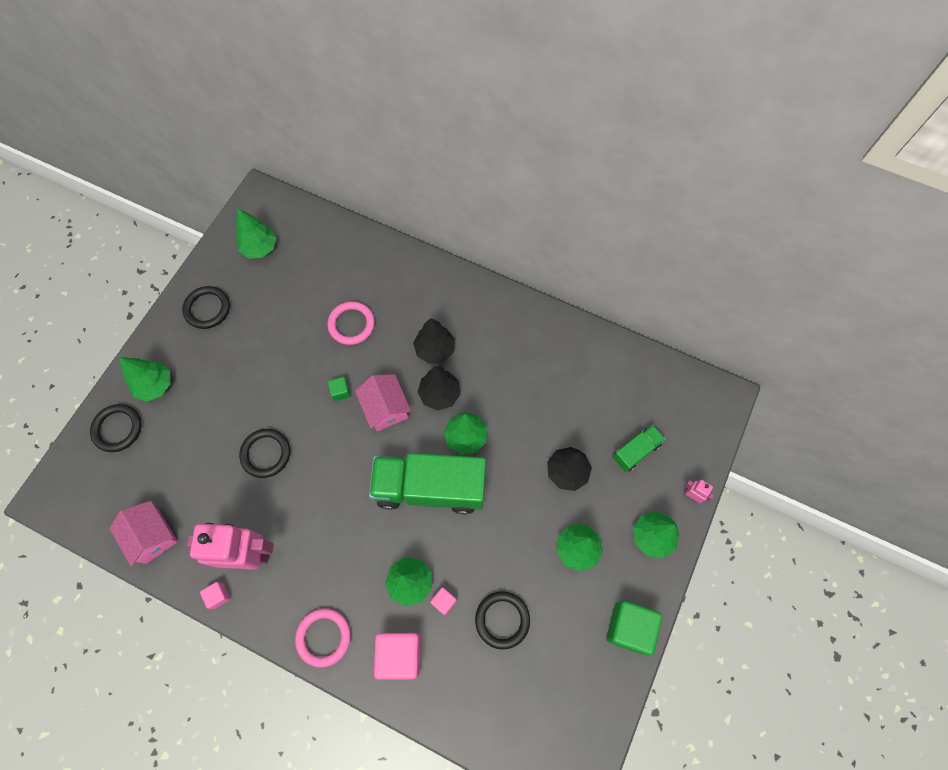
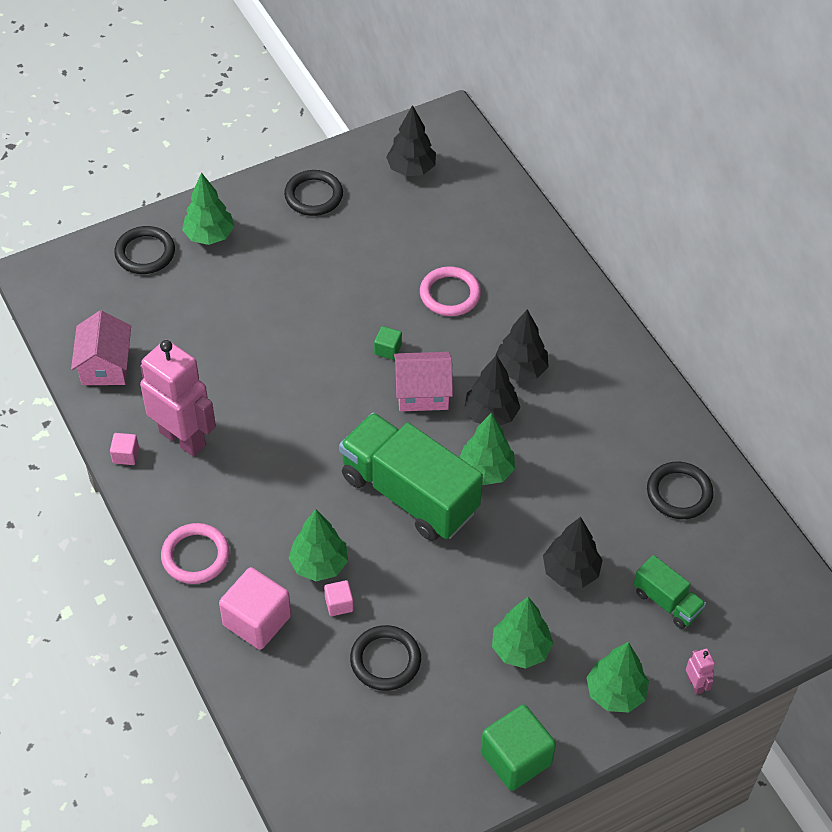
camera: 35 degrees right, 15 degrees down
green tree [236,208,276,258] -> black tree [386,105,436,176]
black ring [239,429,290,478] -> black ring moved to [647,461,714,519]
pink house [355,374,411,431] -> pink house turned 75 degrees clockwise [394,352,453,411]
green truck [613,425,665,472] -> green truck turned 45 degrees clockwise [633,555,706,629]

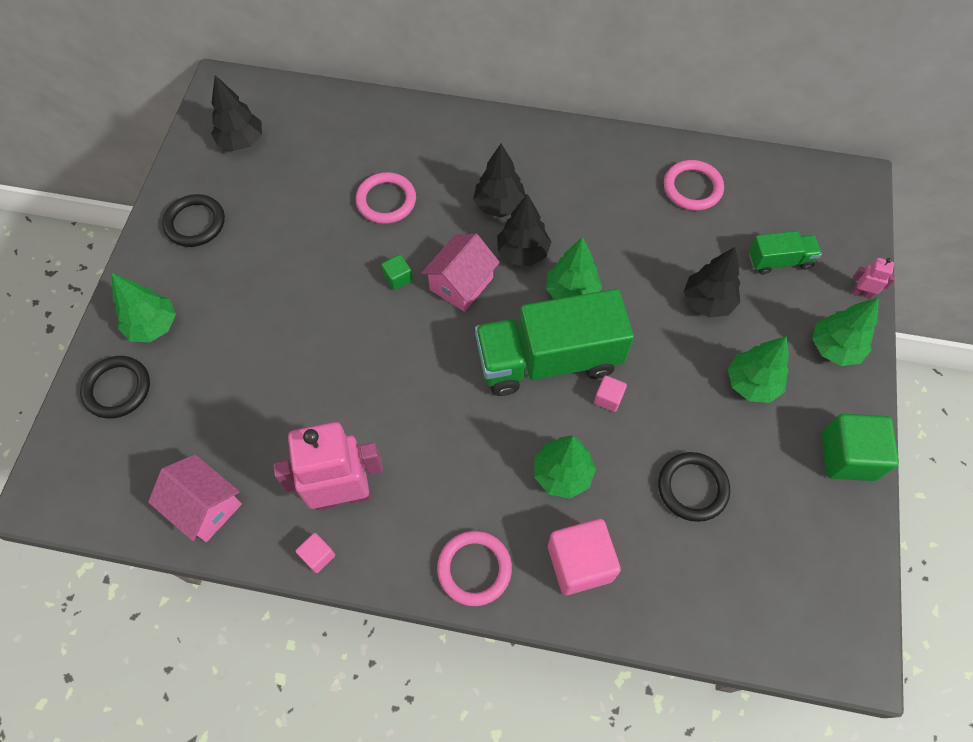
camera: 50 degrees left, 10 degrees up
pink cube [324,580,354,616] -> pink cube moved to [594,375,627,412]
black ring [647,461,714,519] -> pink ring [664,160,724,211]

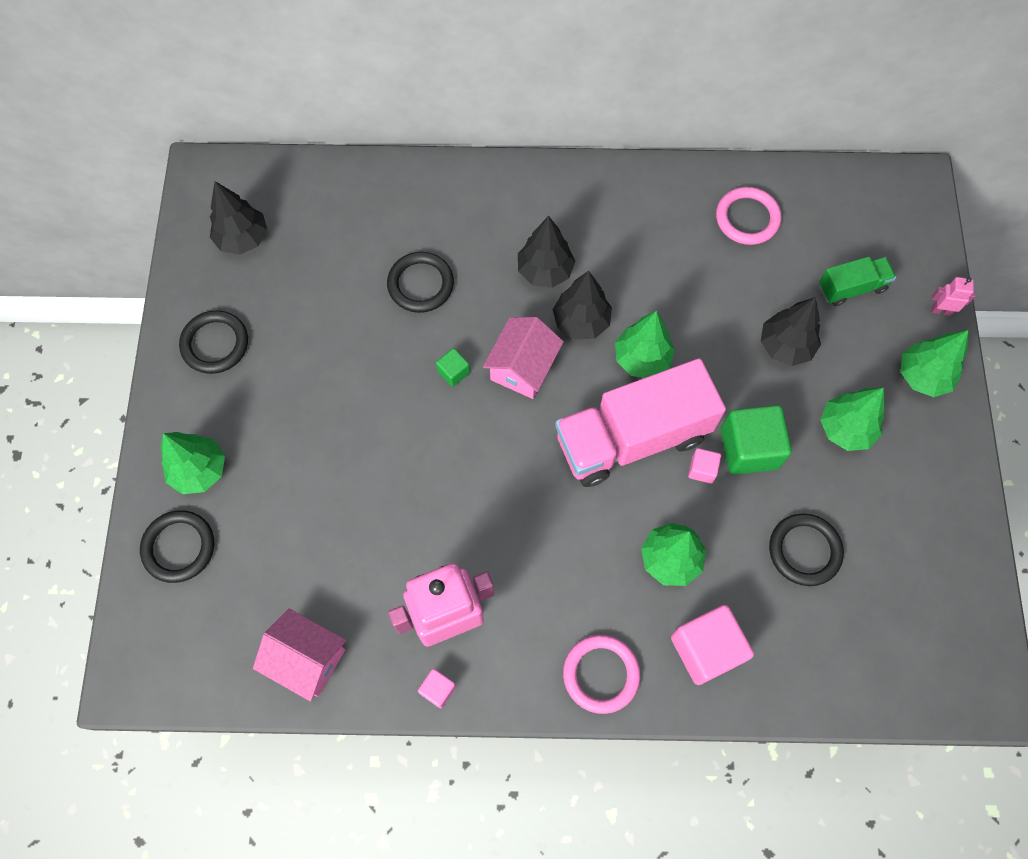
camera: 10 degrees left, 5 degrees up
pink ring [356,172,416,224] -> black ring [387,252,454,313]
green truck [475,289,634,396] -> pink truck [555,358,726,487]
green cube [821,414,899,481] -> green cube moved to [721,405,792,474]

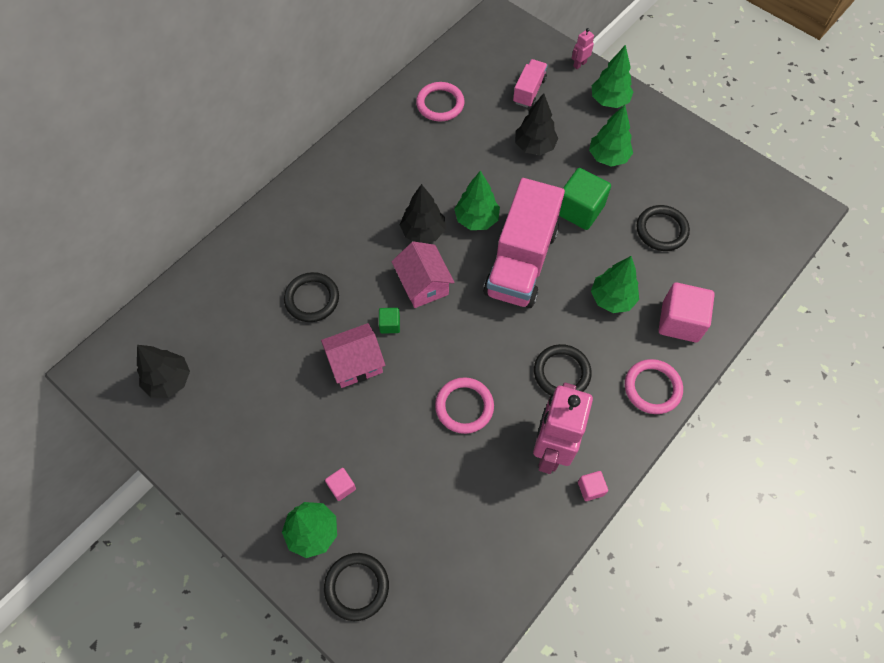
camera: 50 degrees left, 5 degrees down
black ring [179,310,248,374] -> black ring moved to [534,344,592,395]
pink house [253,609,346,702] -> pink house moved to [321,323,385,388]
black tree [518,216,575,288] -> none
pink cube [688,448,721,483] -> pink cube moved to [325,468,356,501]
green truck [819,257,896,306] -> pink truck [513,59,548,108]
none -> pink ring [435,377,494,434]

